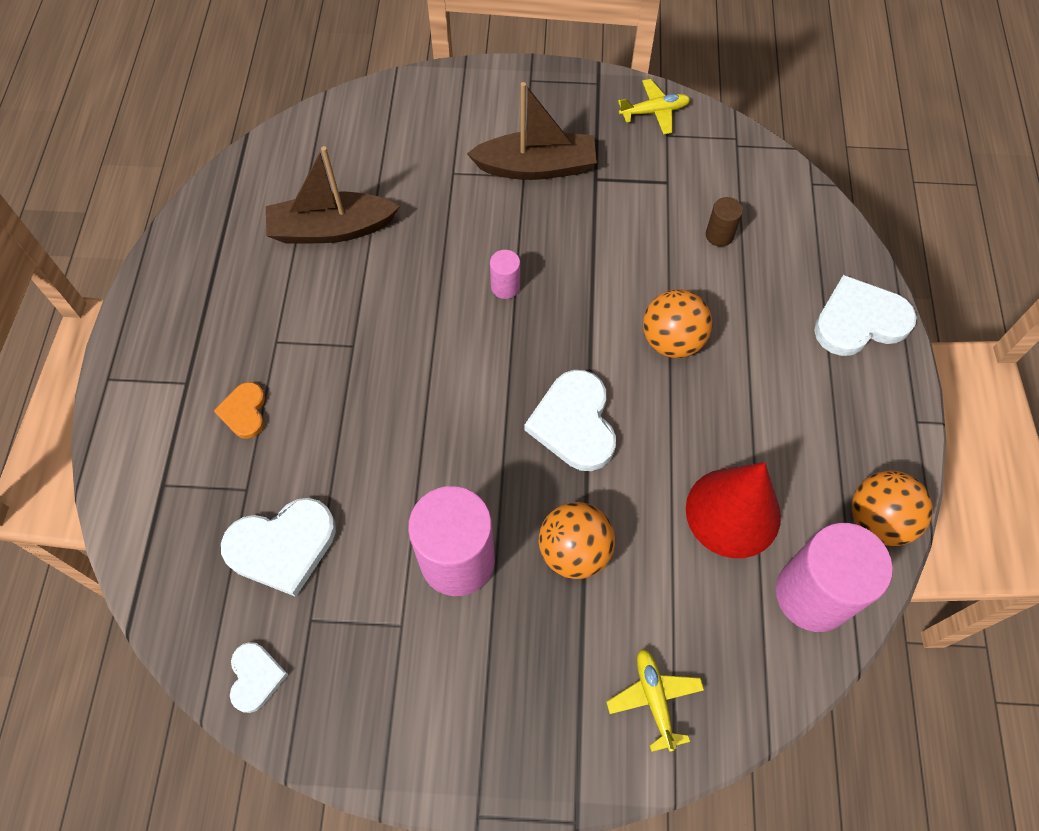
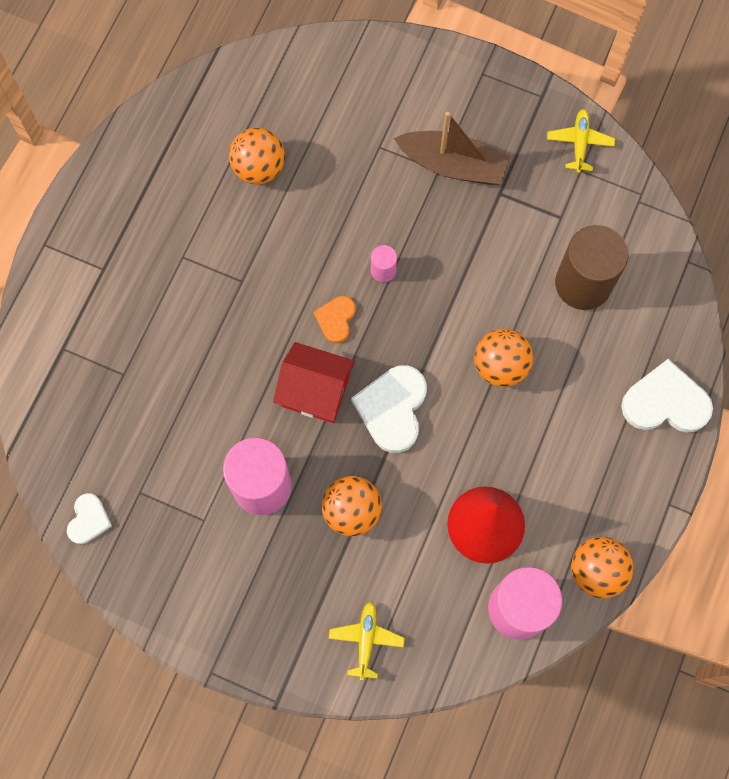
camera: 20 degrees right, 10 degrees up
orange heart [214,382,265,439] -> orange heart moved to [314,296,356,343]
white heart [221,498,336,597] -> none
brown boat [266,146,400,244] -> orange ball [229,128,285,185]
yellow plane [618,79,690,135] -> yellow plane turned 90 degrees counterclockwise [547,109,615,173]
brown cylinder [706,197,743,247] -> brown cylinder [555,225,628,310], size x2.22
none -> red house [273,342,355,423]

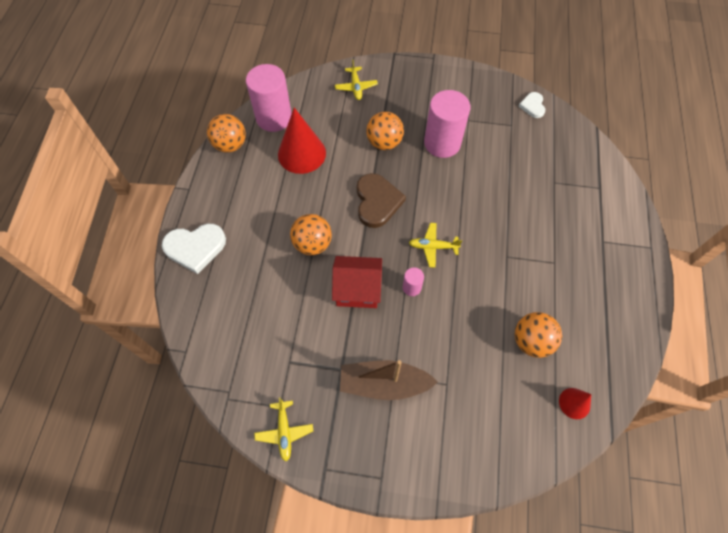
camera: 165 degrees right, 10 degrees down
red house [273,342,355,423] -> red house moved to [332,256,382,308]
orange heart [314,296,356,343] -> yellow plane [409,223,462,268]
white heart [351,365,427,453] -> brown heart [357,173,406,228]
brown cylinder [555,225,628,310] -> none
none -> red cone [559,388,591,419]

